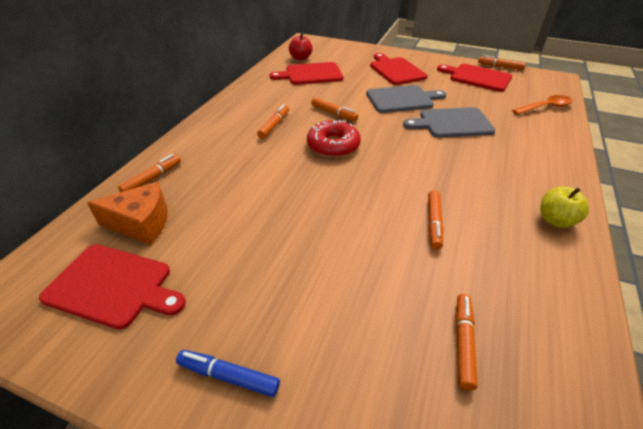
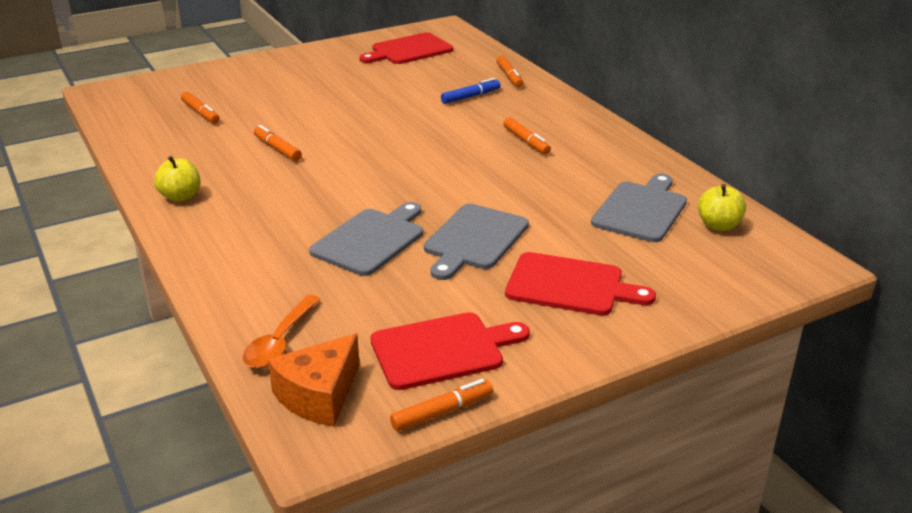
camera: 130 degrees right, 10 degrees down
orange cheese [87,182,168,245] -> orange cheese moved to [268,334,360,427]
blue marker [176,350,280,397] -> blue marker moved to [441,78,501,104]
red cutting board [270,62,343,85] -> grey cutting board [591,174,687,242]
red apple [289,33,312,60] -> yellow apple [698,184,746,231]
red donut [307,120,361,158] -> none
orange marker [311,97,358,121] -> none

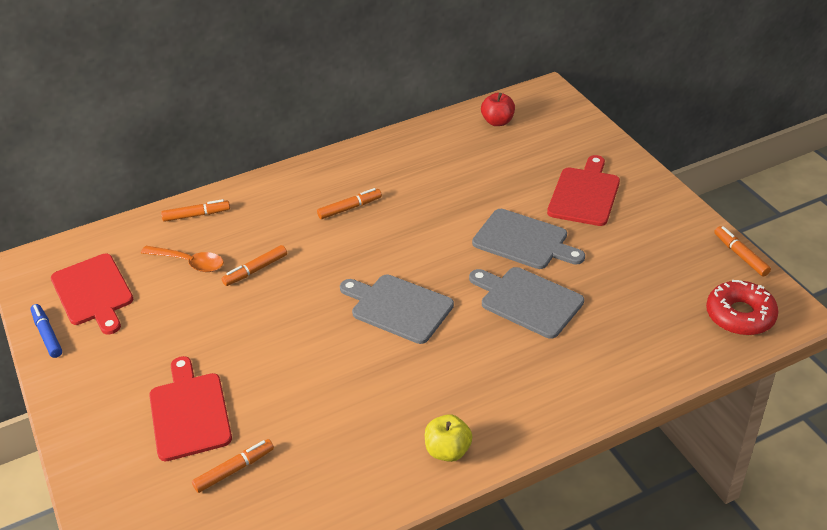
camera: 85 degrees left, 10 degrees up
orange spoon [243,295,320,368] -> orange spoon moved to [141,246,224,272]
orange marker [254,125,302,161] -> orange marker moved to [222,245,287,286]
orange cheese [268,334,360,427] -> red donut [706,280,779,335]
red cutting board [370,312,530,390] -> red cutting board moved to [149,356,232,461]
blue marker [441,78,501,104] -> blue marker moved to [30,304,62,358]
grey cutting board [591,174,687,242] -> grey cutting board moved to [340,274,454,344]
yellow apple [698,184,746,231] -> red apple [481,93,515,126]

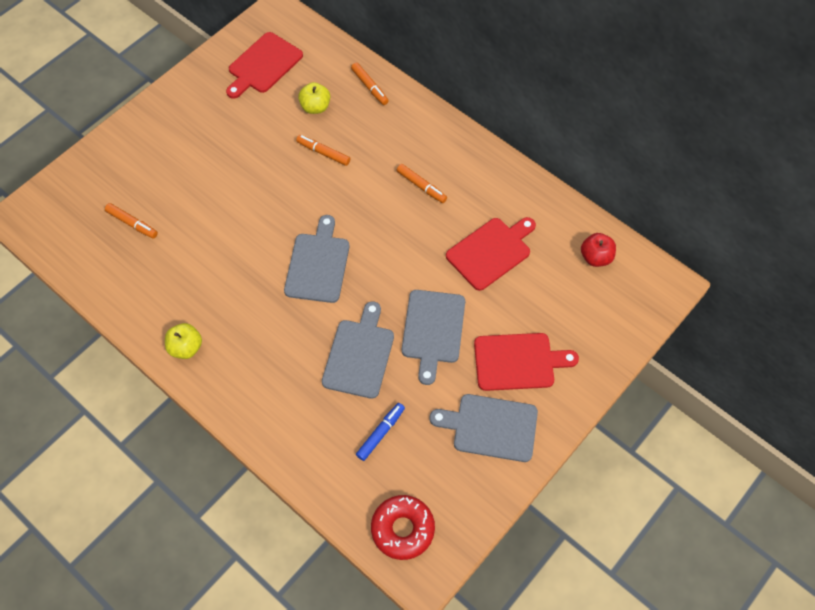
camera: 65 degrees right, 20 degrees up
blue marker [30,304,62,358] -> blue marker moved to [356,403,405,461]
orange spoon [141,246,224,272] -> yellow apple [298,82,330,114]
red cutting board [149,356,232,461] -> red cutting board moved to [446,217,536,291]
orange marker [714,226,771,277] -> none
none -> grey cutting board [430,394,538,462]

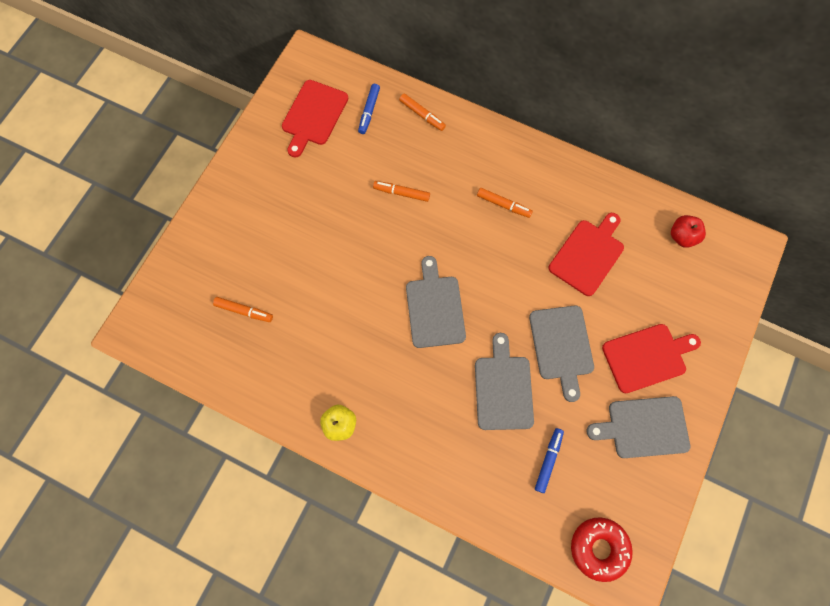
camera: 15 degrees left, 10 degrees up
yellow apple [298,82,330,114] -> none
none -> blue marker [358,84,380,134]

